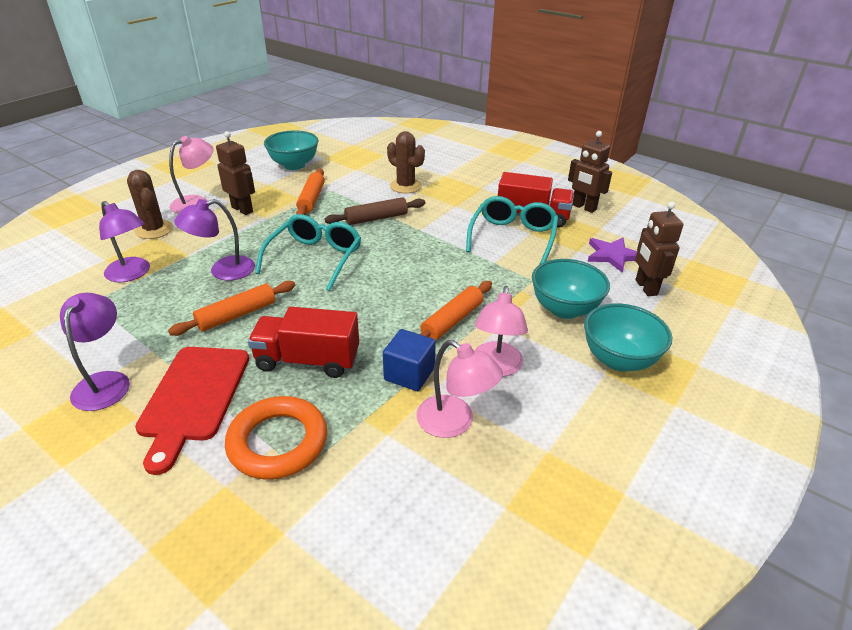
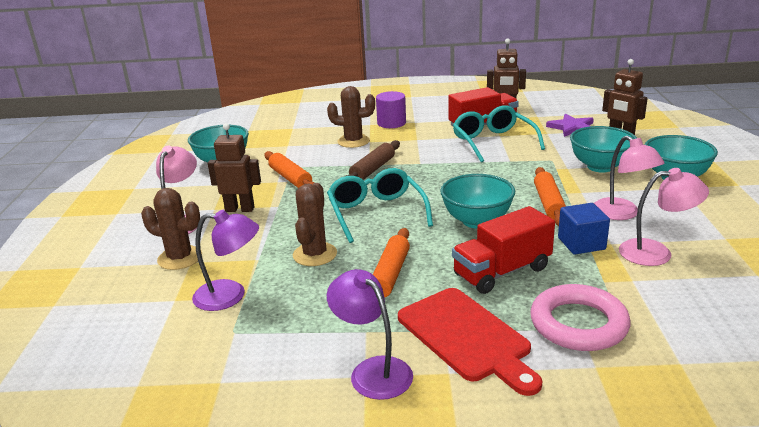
camera: 35 degrees left, 10 degrees down
purple lamp [174,199,255,281] -> brown cactus [293,183,337,266]
orange ring [225,396,327,479] -> pink ring [530,284,630,351]
none -> purple cylinder [376,91,406,128]
none -> turquoise bowl [440,174,515,229]

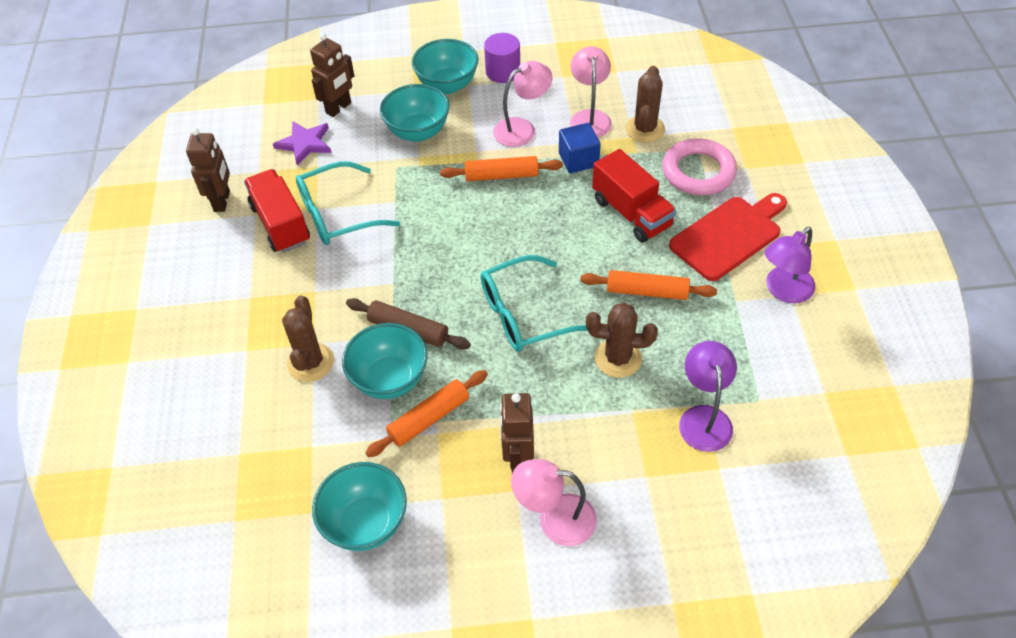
camera: 95 degrees left, 25 degrees up
brown cactus [141,188,202,270] -> brown cactus moved to [626,66,665,142]
purple cylinder [376,91,406,128] -> purple cylinder moved to [484,33,520,83]
turquoise bowl [440,174,515,229] -> turquoise bowl moved to [342,323,428,399]

